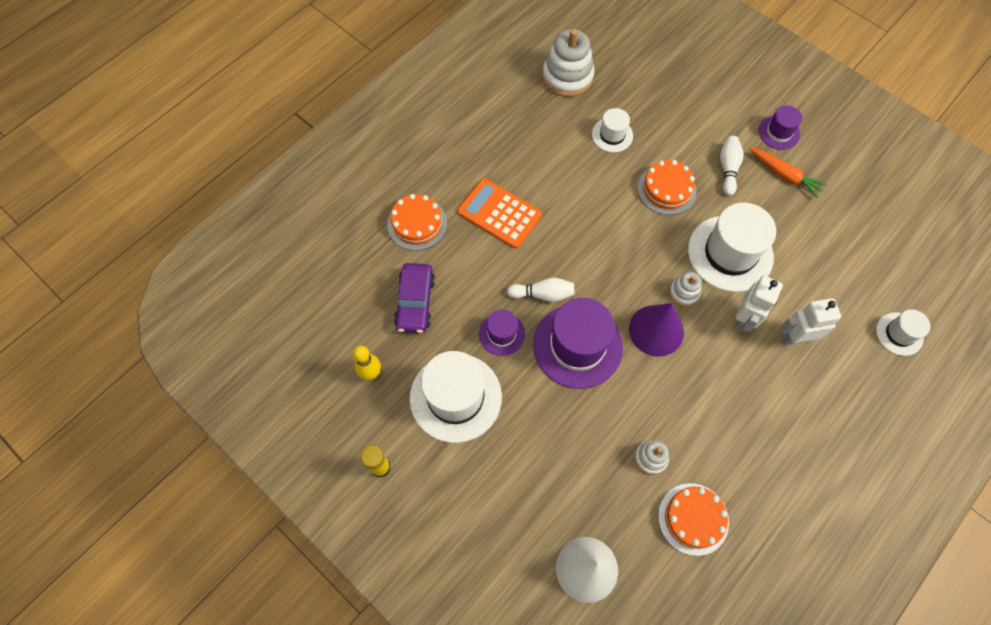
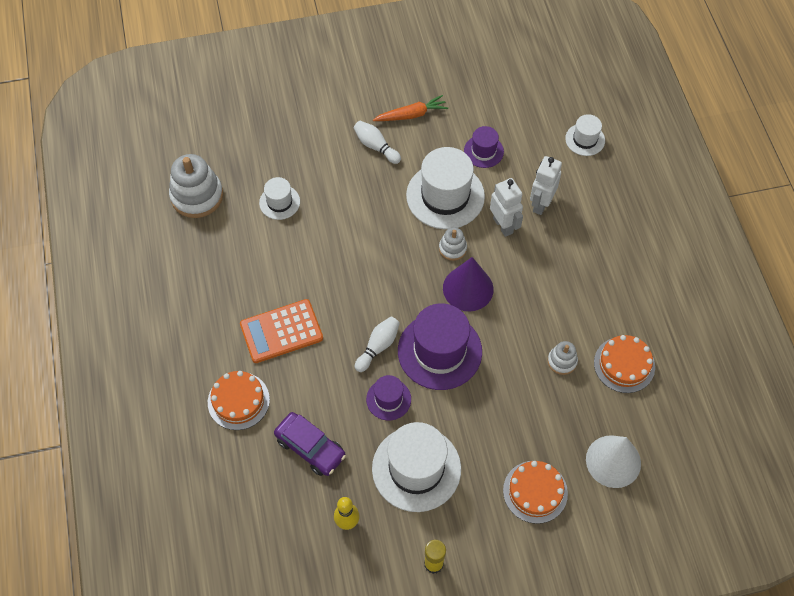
camera: 55 degrees left, 5 degrees down
orange cake [638,160,697,215] -> orange cake moved to [503,461,568,524]
purple hat [759,105,802,150] -> purple hat moved to [464,126,504,168]

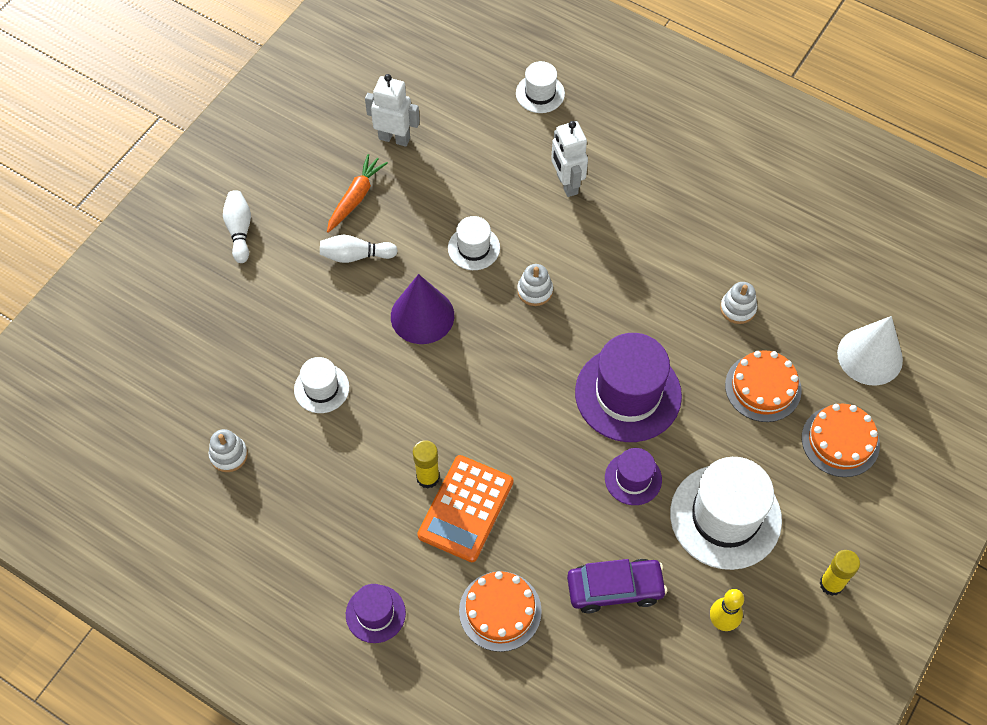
camera: 45 degrees left, 0 degrees up
white stacking toy [169,154,223,218] -> white stacking toy [209,429,248,472], size x0.52
white bowling pin [355,316,400,372] -> white bowling pin moved to [223,190,251,263]
white hat [406,147,485,229] -> white hat [448,216,500,270], size x0.52
purple cone [443,257,494,311] -> purple cone moved to [391,274,454,344]
purple hat [464,126,504,168] -> purple hat moved to [346,584,406,643]
white robot [490,178,523,237] -> white robot moved to [365,74,420,147]
orange cake [594,335,655,393] -> orange cake moved to [725,350,802,422]
none -> yellow glue stick [413,440,440,489]

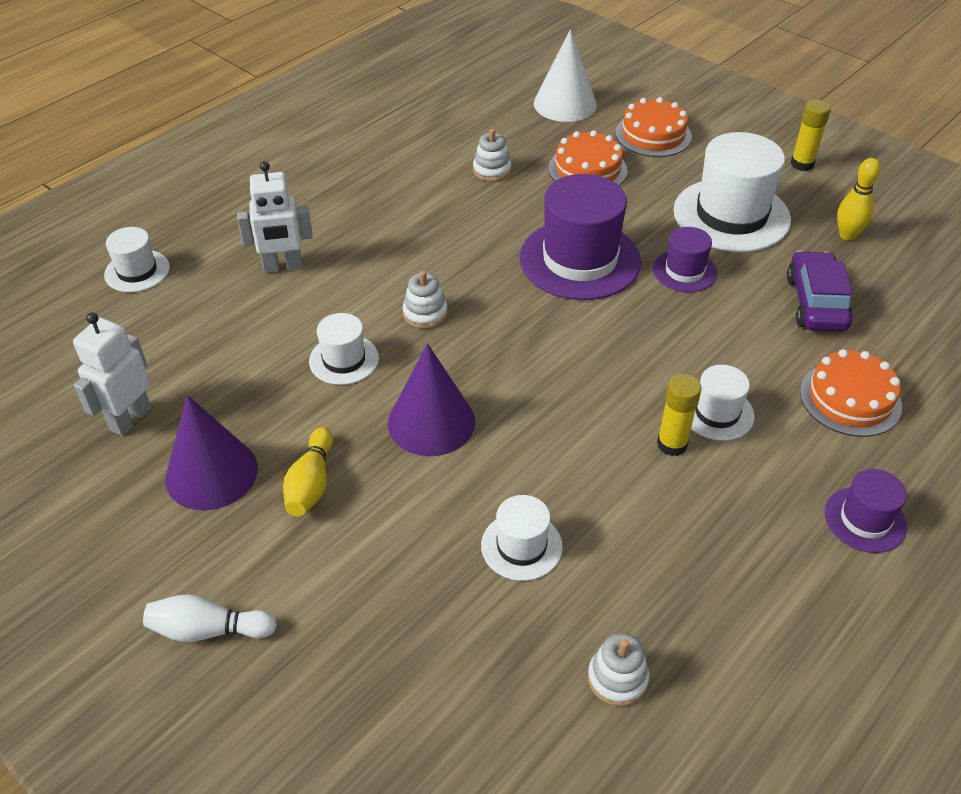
camera: 80 degrees left, 15 degrees down
white bowling pin [320,235,398,263] -> yellow bowling pin [283,427,333,516]
orange carrot [327,154,388,233] -> purple cone [165,395,258,510]
orange calculator [417,455,514,562] -> white hat [691,365,754,441]

